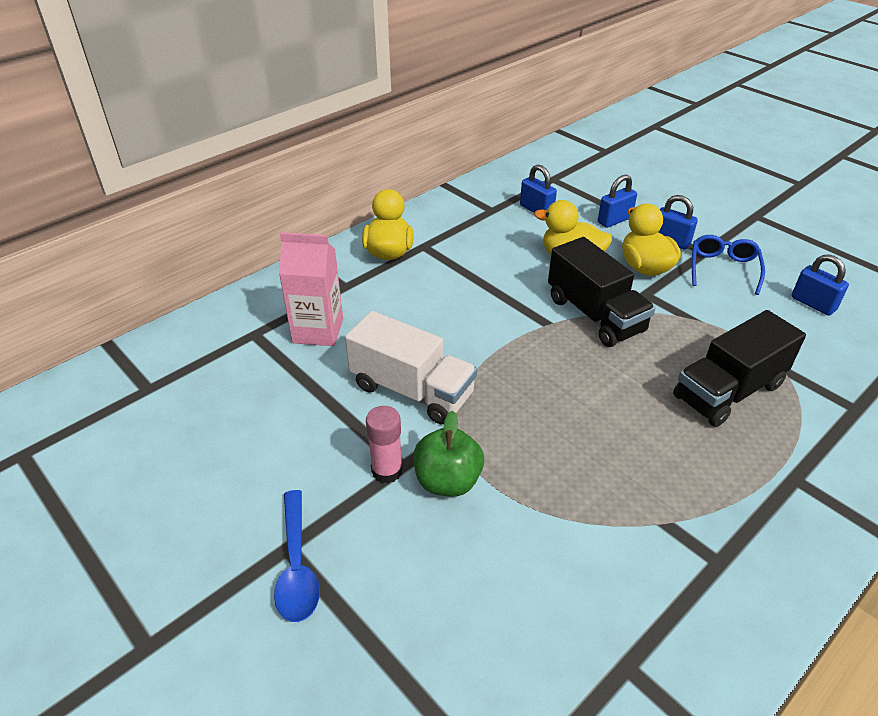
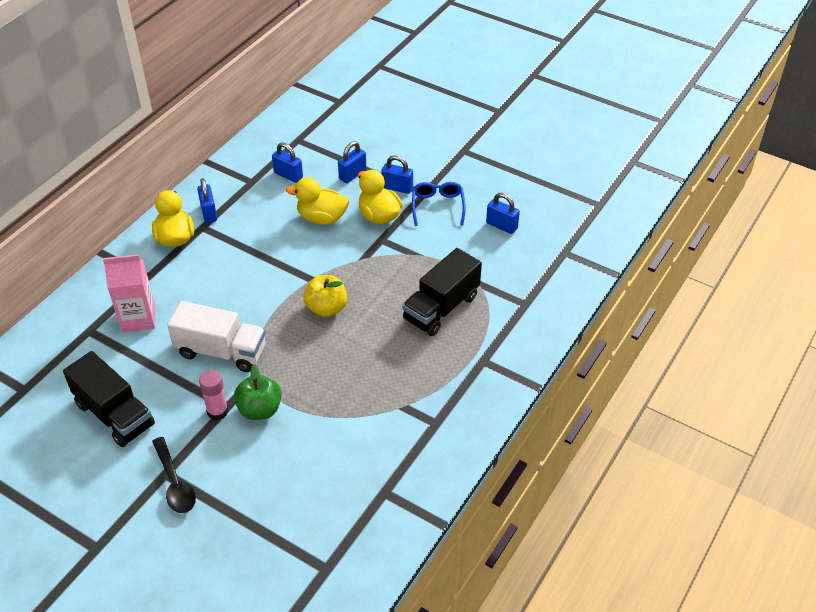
camera: 15 degrees left, 5 degrees up
blue spoon [274,490,320,622] -> black spoon [152,437,196,513]
black truck [548,237,655,347] -> black truck moved to [63,351,155,447]
none -> blue padlock [197,178,217,223]
none -> yellow apple [303,275,347,317]

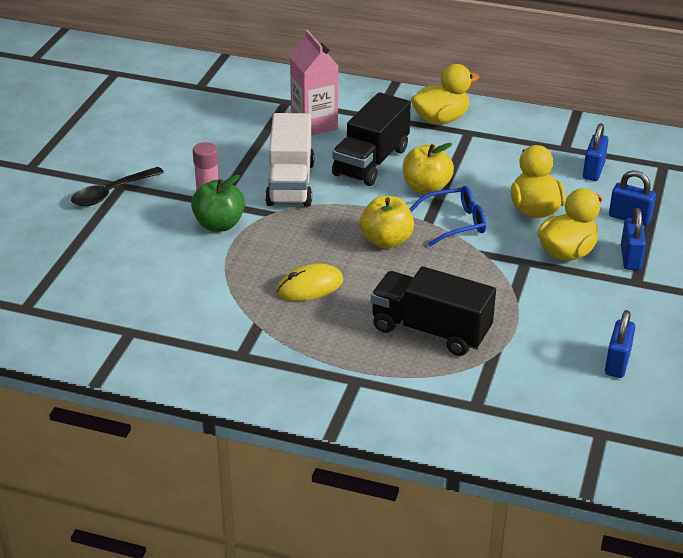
camera: 75 degrees right, 10 degrees down
black truck [63,351,155,447] -> black truck moved to [332,92,411,186]
blue padlock [197,178,217,223] -> none
blue glasses [412,182,466,226] -> blue glasses moved to [410,186,487,247]
none -> yellow mouse [276,264,344,301]
none -> yellow apple [403,143,454,194]

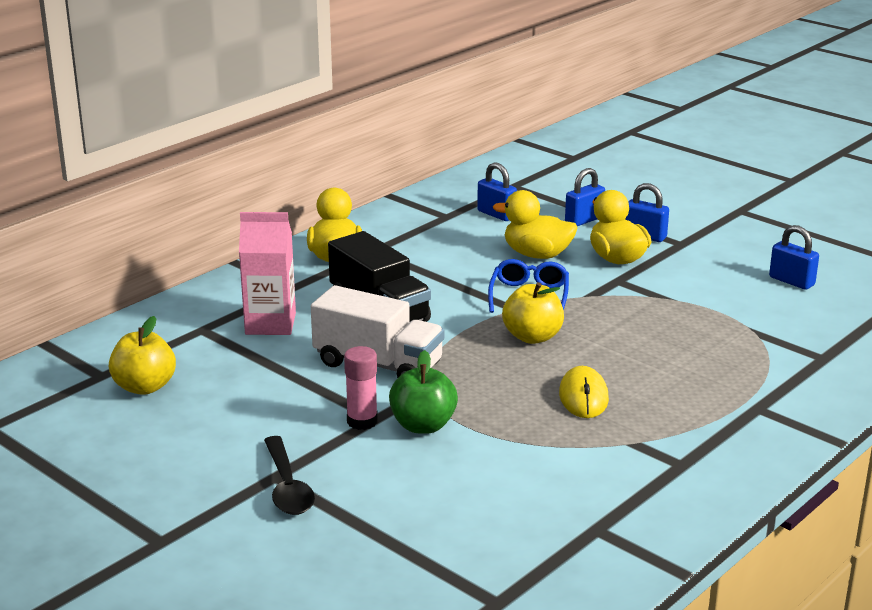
camera: 65 degrees left, 10 degrees down
black truck [371,266,496,356] -> none
yellow apple [403,143,454,194] -> yellow apple moved to [109,316,176,395]

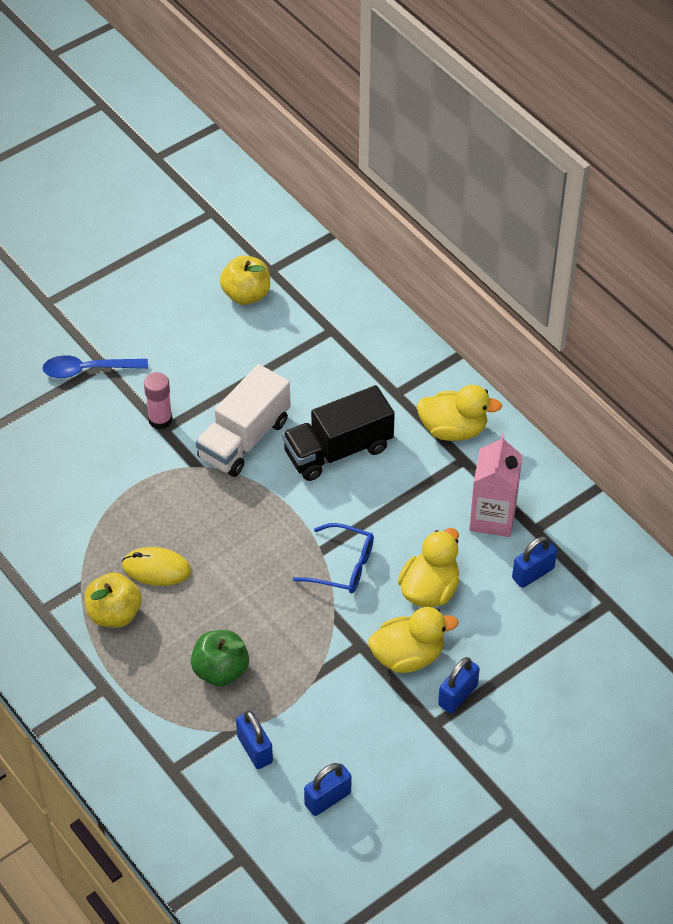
camera: 100 degrees right, 25 degrees up
pink carton [239,212,296,335] -> pink carton moved to [469,434,522,537]
black spoon [264,436,315,515] -> blue spoon [43,355,148,378]
green apple [389,350,458,434] -> green apple moved to [191,630,249,687]
yellow apple [502,282,564,344] -> yellow apple moved to [85,572,142,628]
blue padlock [565,168,605,226] -> blue padlock moved to [236,711,273,769]

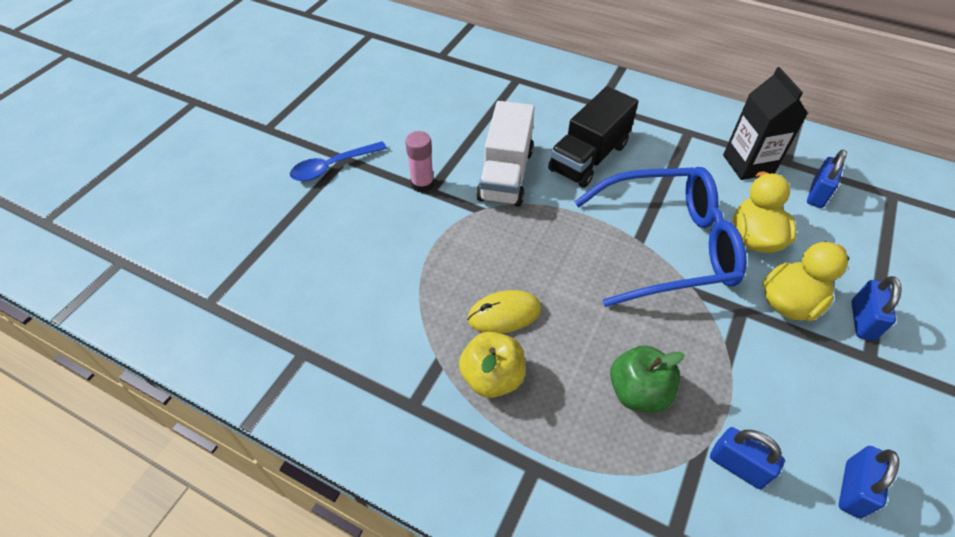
camera: 25 degrees left, 0 degrees up
yellow apple [220,255,270,305] -> none
blue glasses [293,523,374,593] -> blue glasses [574,167,747,307], size x2.00
yellow duck [417,385,502,441] -> none
pink carton [469,434,522,537] -> black carton [723,67,808,180]

